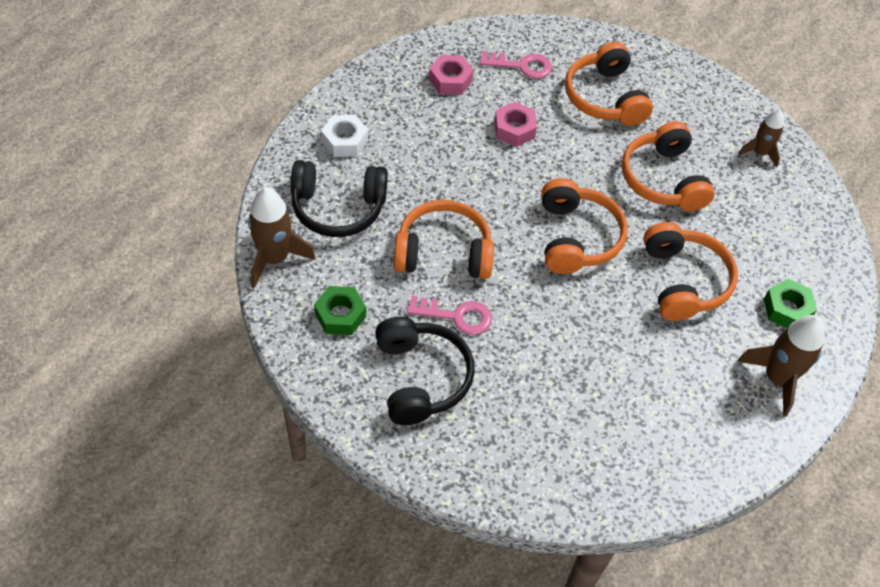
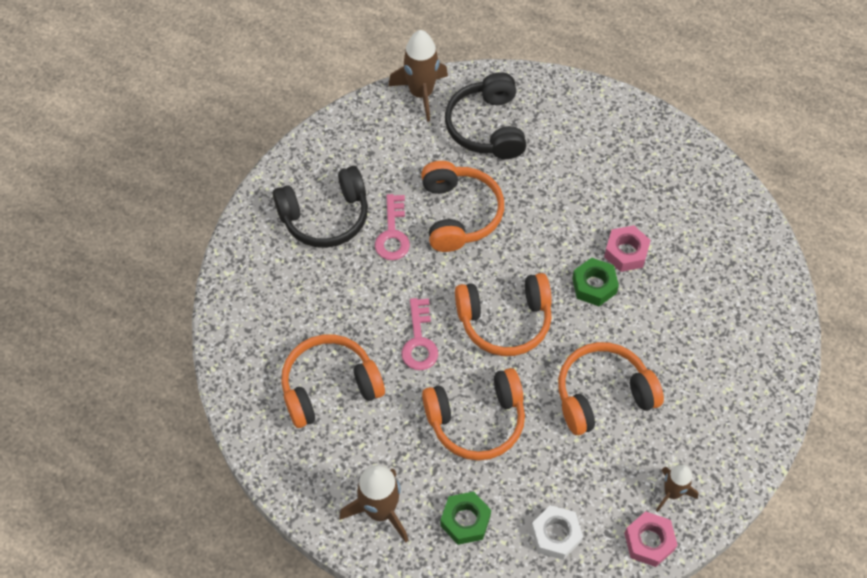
camera: 85 degrees right, 5 degrees up
green nut [314,286,366,335] -> green nut moved to [572,258,619,306]
white nut [321,115,368,157] -> white nut moved to [531,505,583,560]
pink nut [429,55,474,95] -> pink nut moved to [624,511,678,567]
pink key [480,51,552,79] -> pink key moved to [401,298,438,370]
orange headphones [565,42,653,126] -> orange headphones moved to [281,334,385,428]

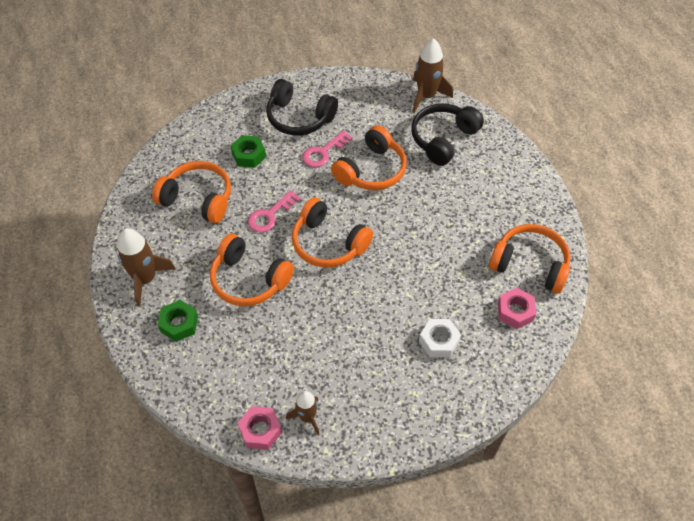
camera: 45 degrees right, 5 degrees down
white nut [531,505,583,560] -> white nut moved to [419,319,461,357]
orange headphones [558,342,664,435] -> orange headphones moved to [489,224,571,293]
green nut [572,258,619,306] -> green nut moved to [231,135,266,168]
pink nut [604,225,651,272] -> pink nut moved to [498,288,536,329]

